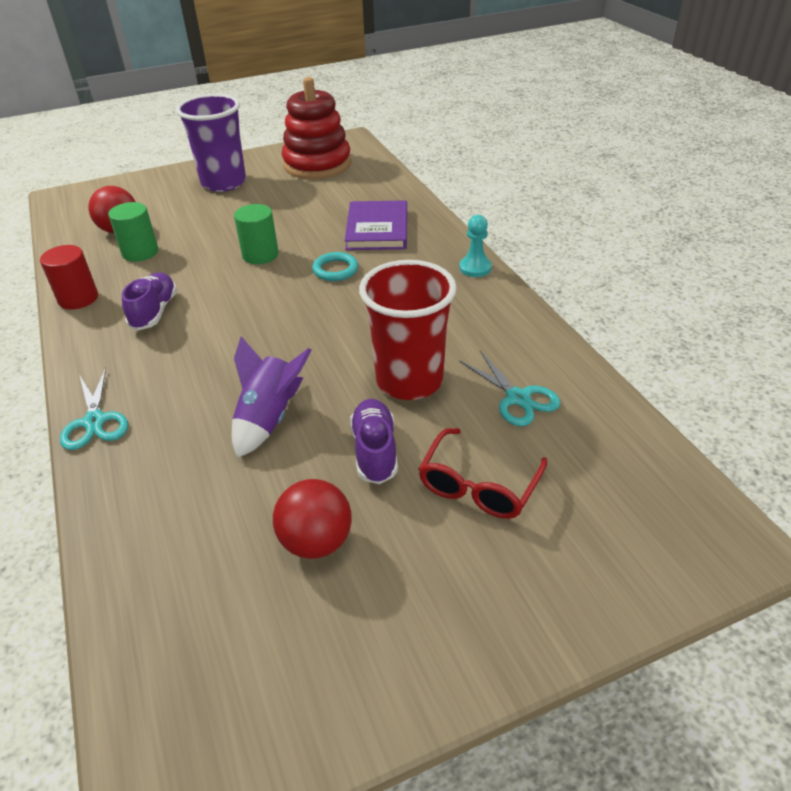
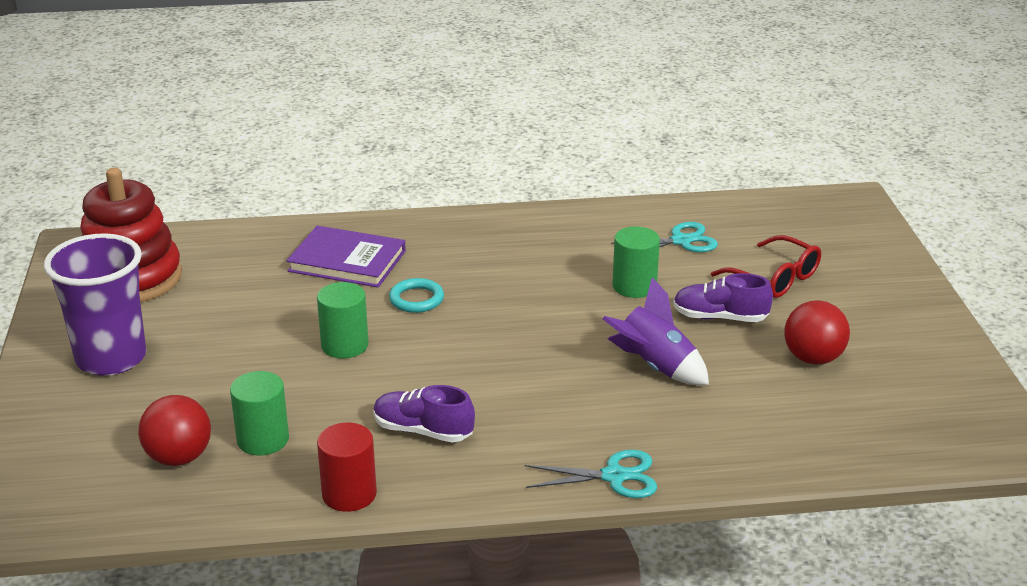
camera: 75 degrees left, 10 degrees down
red cup [359,260,457,400] -> green cylinder [612,226,660,298]
turquoise pawn [459,215,492,277] -> none

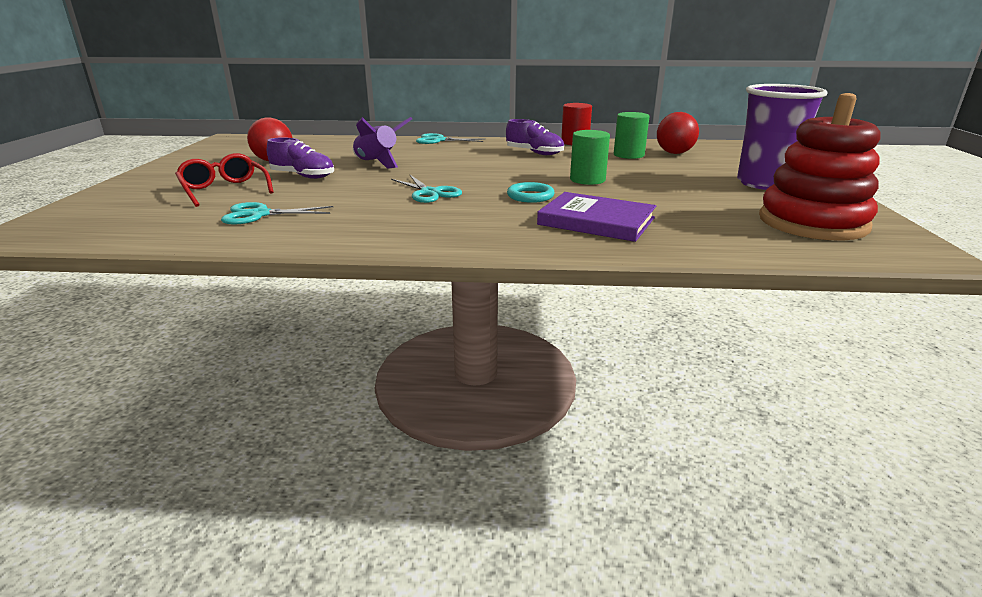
camera: 170 degrees left, 5 degrees down
green cylinder [612,226,660,298] -> none
none -> turquoise scissors [391,175,462,203]

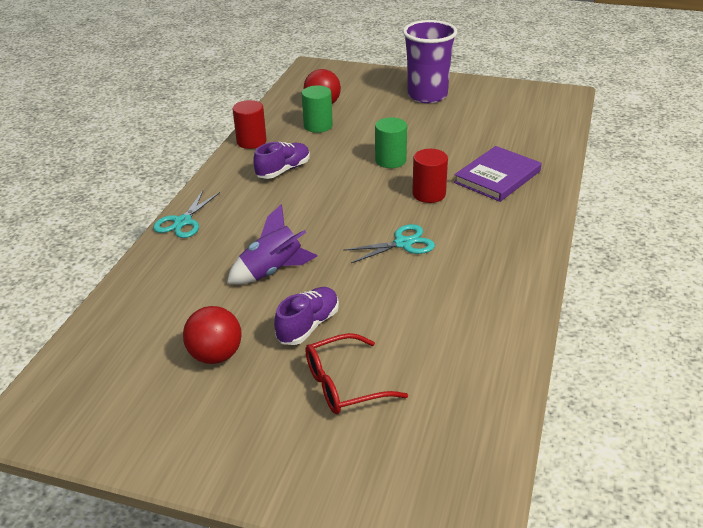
camera: 75 degrees left, 10 degrees up
turquoise scissors [221,202,333,225] -> none
turquoise ring [507,182,555,203] -> red cylinder [412,149,448,203]
red stacking toy [759,93,880,241] -> none

